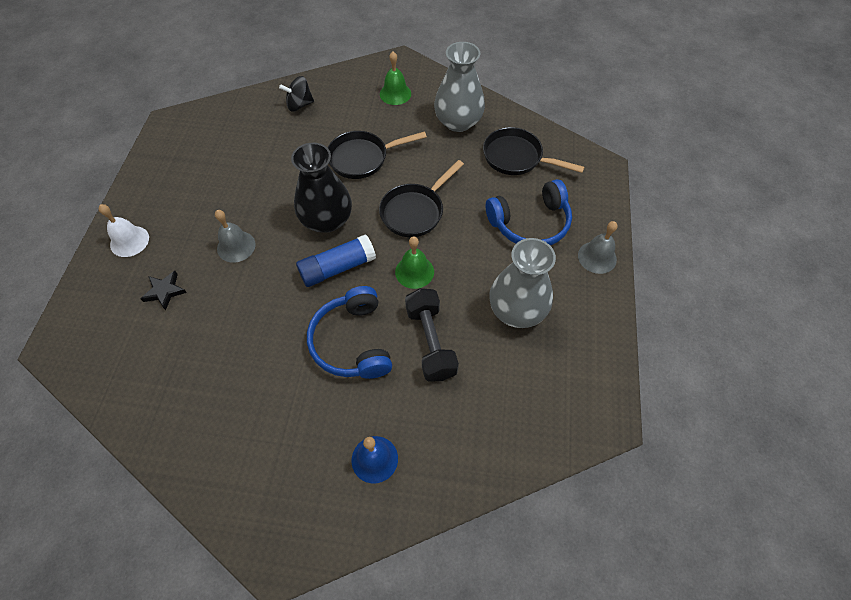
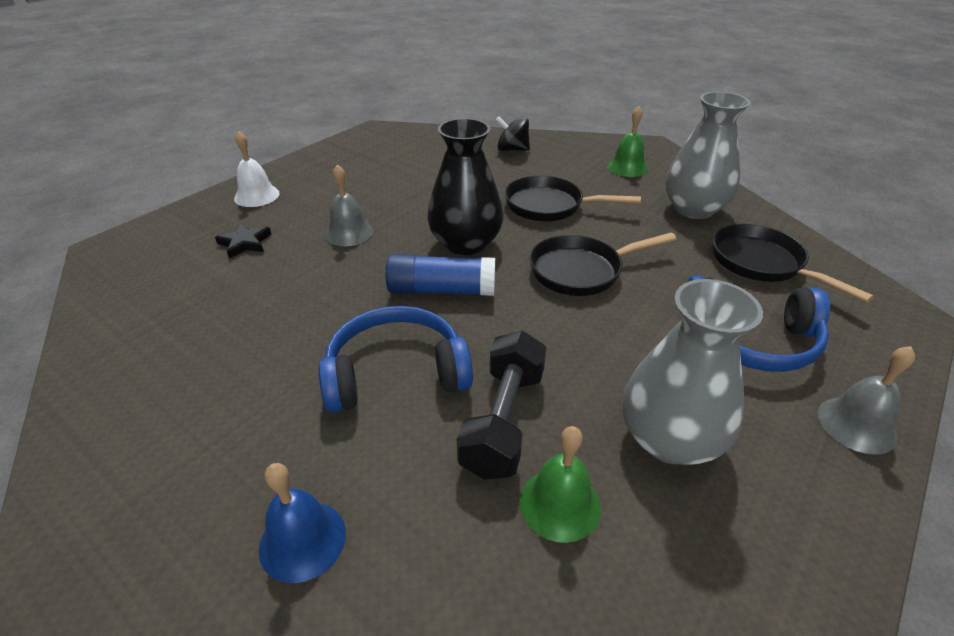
camera: 30 degrees right, 20 degrees down
blue headphones [307,286,392,379] -> blue headphones turned 60 degrees clockwise [319,306,473,413]
green bell [395,236,434,289] -> green bell moved to [520,426,601,543]

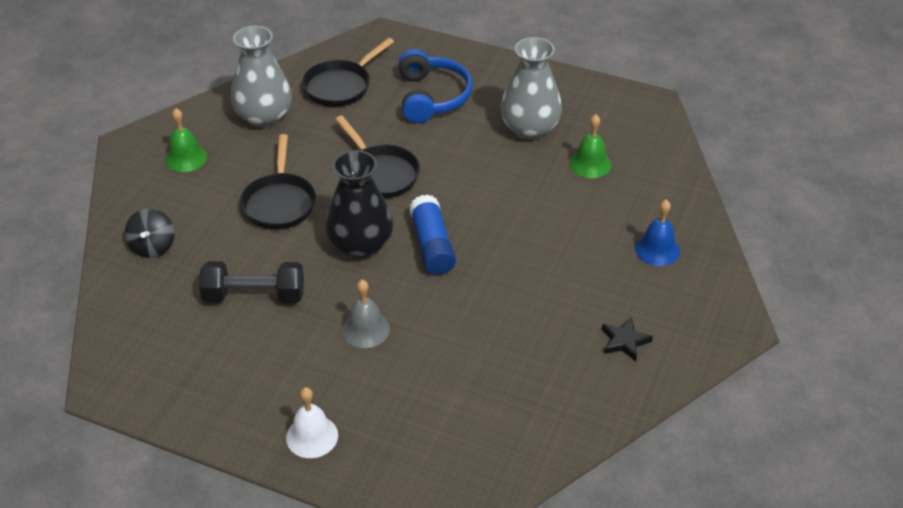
camera: 105 degrees left, 5 degrees up
black star [215,223,272,259] -> black star moved to [602,317,653,361]
blue headphones [319,306,473,413] -> none
black dumbbell [457,331,546,480] -> black dumbbell moved to [199,261,304,303]
grey bell [818,346,915,455] -> none

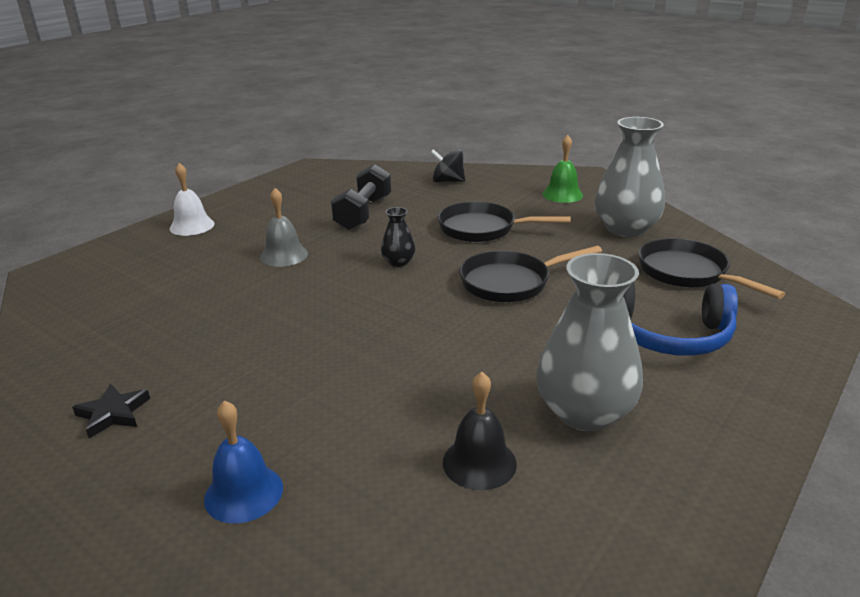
camera: 105 degrees right, 15 degrees down
black vase [325,150,393,259] -> black vase [381,207,416,267], size x0.48
blue glue stick [409,194,456,275] -> none
green bell [569,114,611,178] -> black bell [443,372,517,490]

